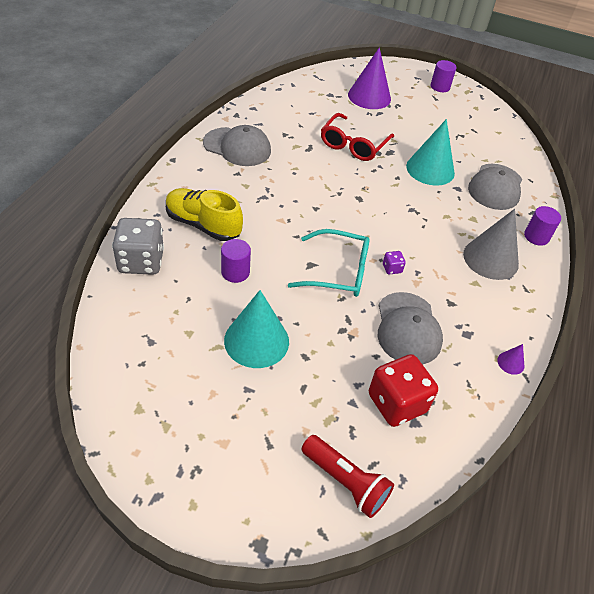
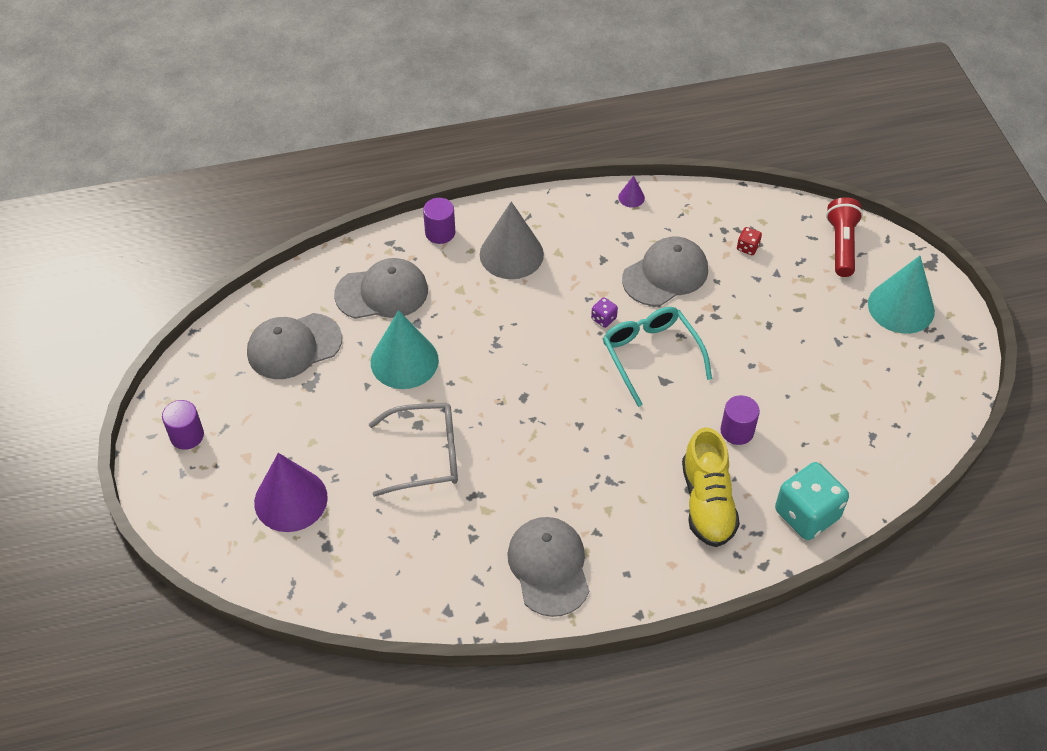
camera: 120 degrees left, 5 degrees up
grey dice [112,218,164,275] -> turquoise dice [775,462,849,540]
turquoise cone [224,290,289,368] -> turquoise cone moved to [868,256,935,334]
red glasses [321,113,394,161] -> grey glasses [369,403,458,497]
red dice [369,354,438,427] -> red dice [737,227,762,255], size x0.43
none -> grey cap [247,313,342,379]

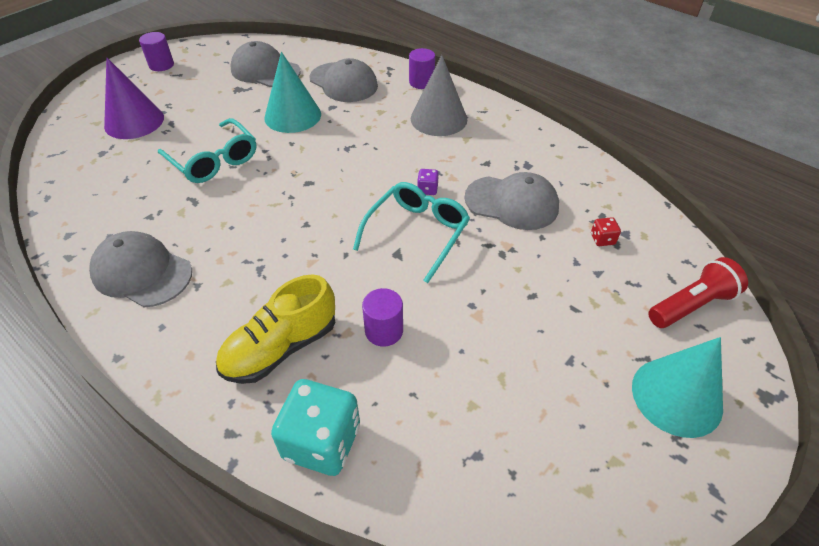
camera: 55 degrees right, 5 degrees down
grey glasses [369,403,458,497] -> turquoise glasses [158,118,256,183]
grey cap [507,517,589,617] -> grey cap turned 105 degrees counterclockwise [89,231,192,307]
purple cone [618,176,645,208] -> none

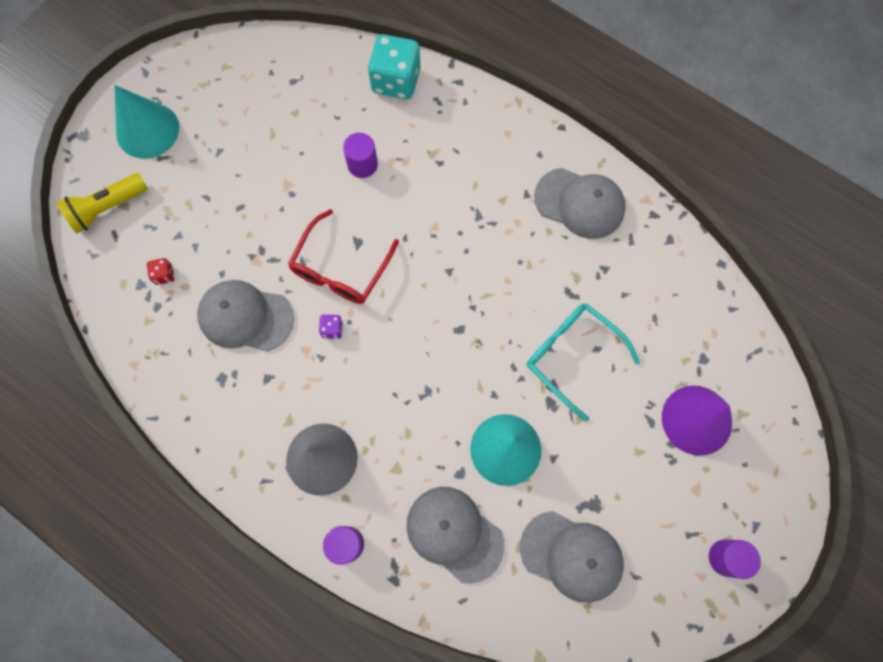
camera: 175 degrees right, 25 degrees up
yellow shoe [216,274,335,384] -> none
turquoise glasses [353,182,470,283] -> red glasses [288,209,399,304]
red flashlight [648,257,748,328] -> yellow flashlight [57,173,148,233]

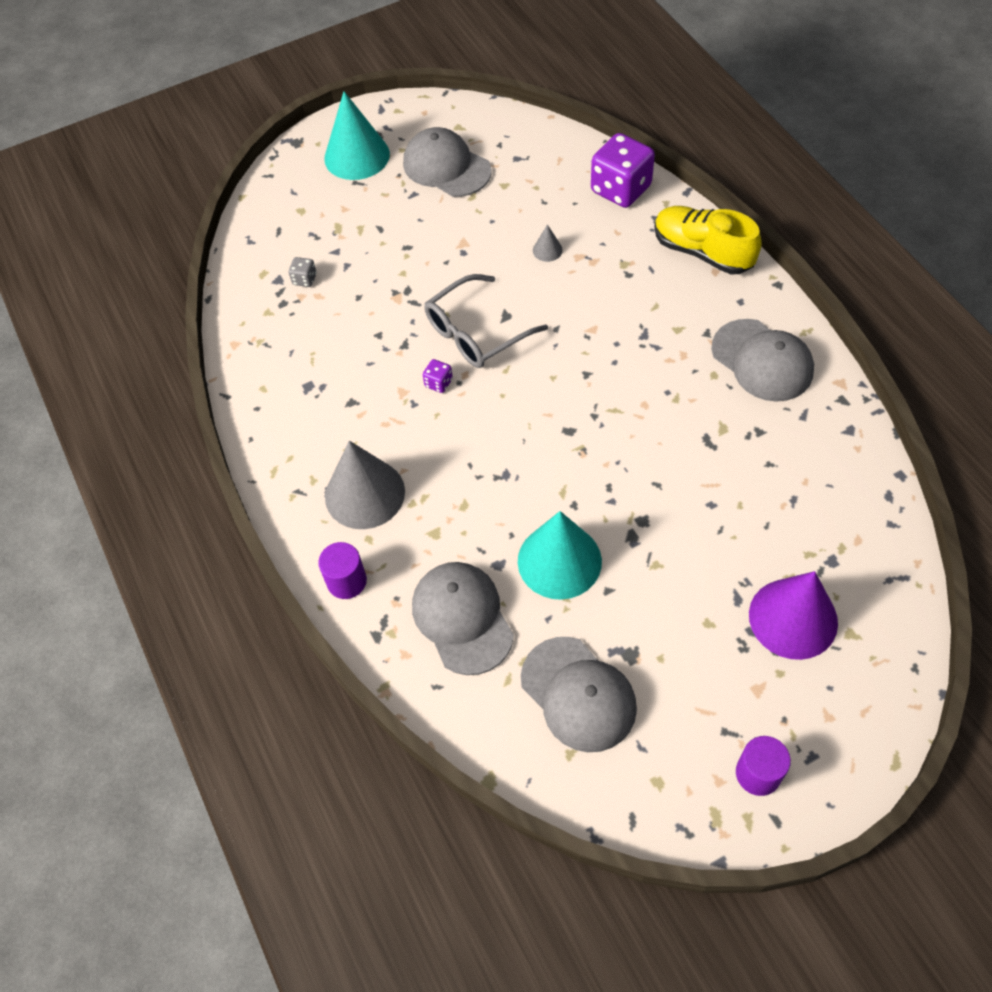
camera: 30 degrees right, 15 degrees down
yellow flashlight [57,173,148,233] -> none
red dice [147,258,174,285] -> grey dice [289,257,316,287]
grey cap [197,280,294,351] -> grey cap moved to [403,127,491,197]
red glasses [288,209,399,304] -> grey glasses [424,274,548,368]
purple cylinder [343,133,378,178] -> grey cone [533,224,563,262]
turquoise dice [368,34,420,99] -> purple dice [591,133,655,208]
turquoise glasses [527,303,640,422] -> none
none -> yellow shoe [654,206,762,275]

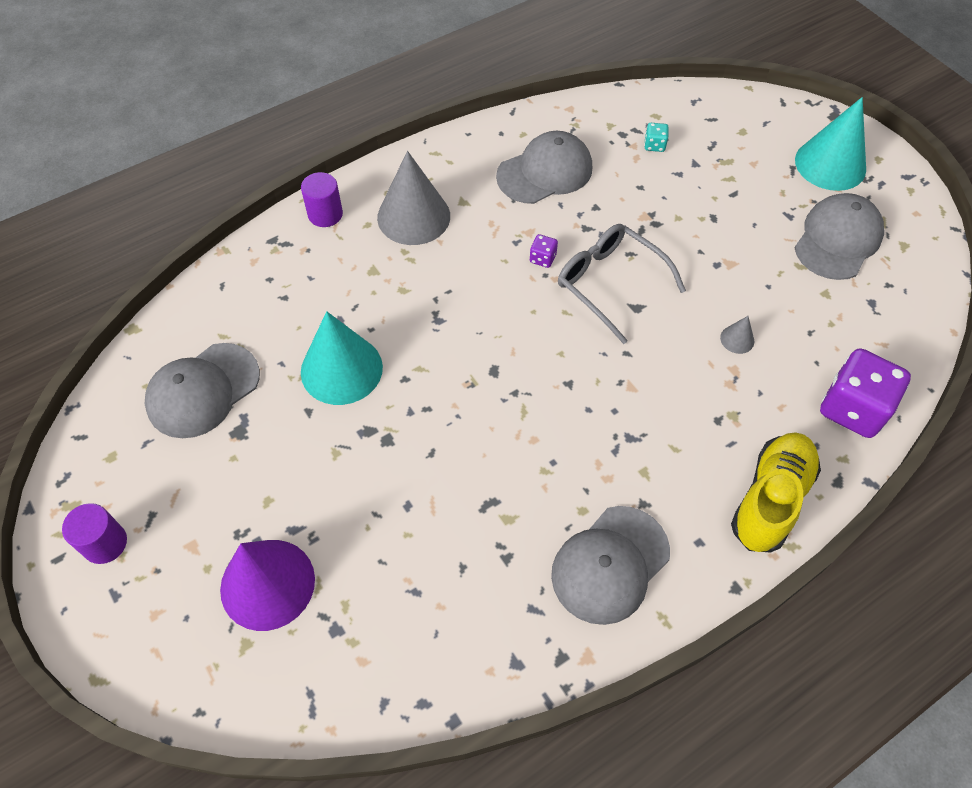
camera: 80 degrees right, 0 degrees up
grey dice [289,257,316,287] -> turquoise dice [644,123,669,152]
grey cap [412,562,514,675] -> grey cap moved to [496,131,592,204]

